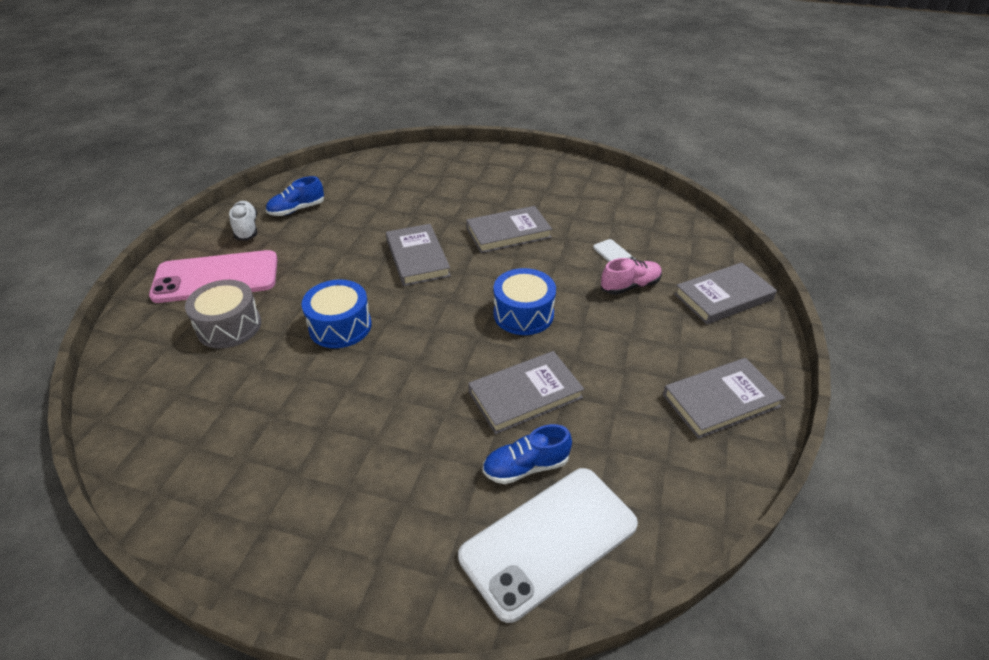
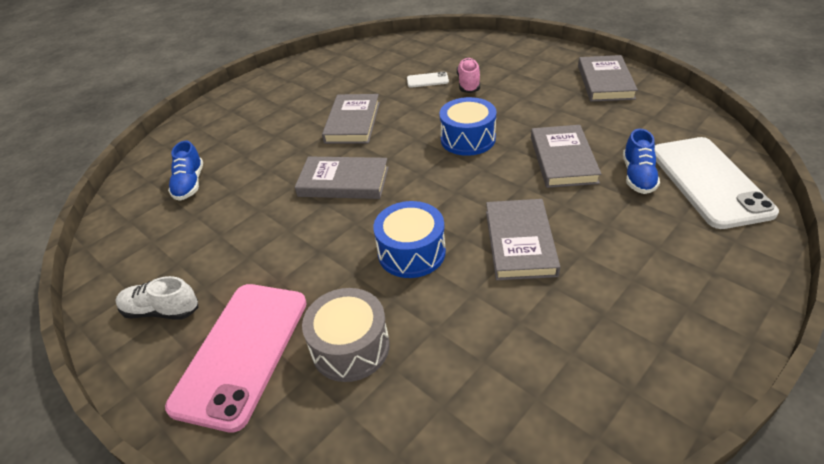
camera: 60 degrees left, 0 degrees up
blue shoe [266,176,324,216] -> blue shoe moved to [168,141,203,201]
grey book [674,262,777,324] -> grey book moved to [486,199,560,280]

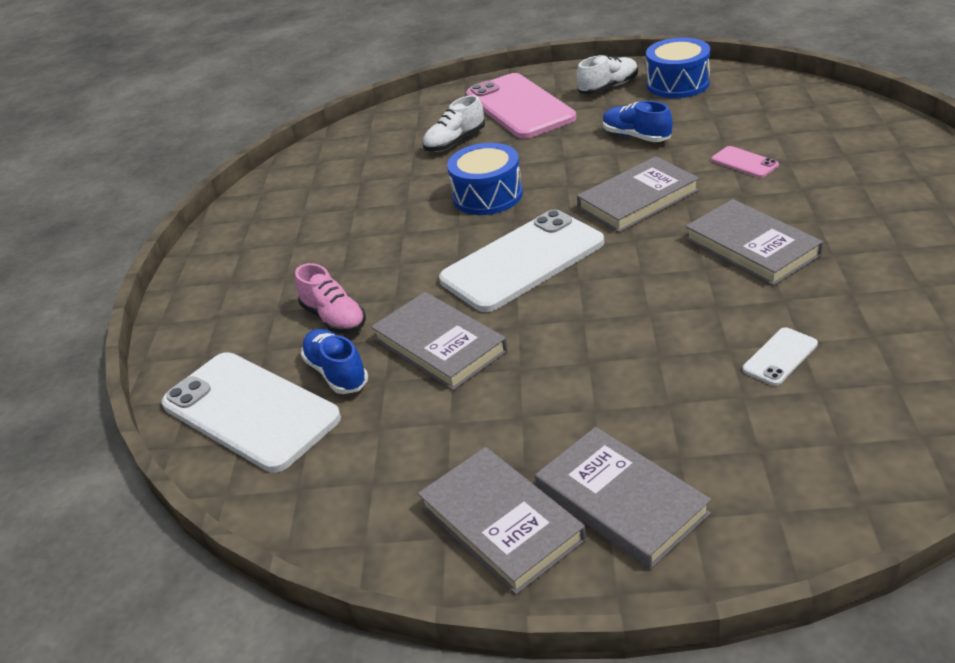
camera: 140 degrees right, 5 degrees down
blue shoe [168,141,203,201] -> blue shoe moved to [603,101,673,142]
grey drum [302,288,390,382] -> white shoe [423,95,485,152]
blue drum [439,97,496,156] -> blue drum moved to [646,37,710,98]
pink shoe [457,58,480,93] -> pink shoe moved to [295,263,366,334]
grey book [486,199,560,280] -> grey book moved to [535,427,711,570]
none -> white phone [439,210,604,312]
none -> pink phone [711,146,779,178]

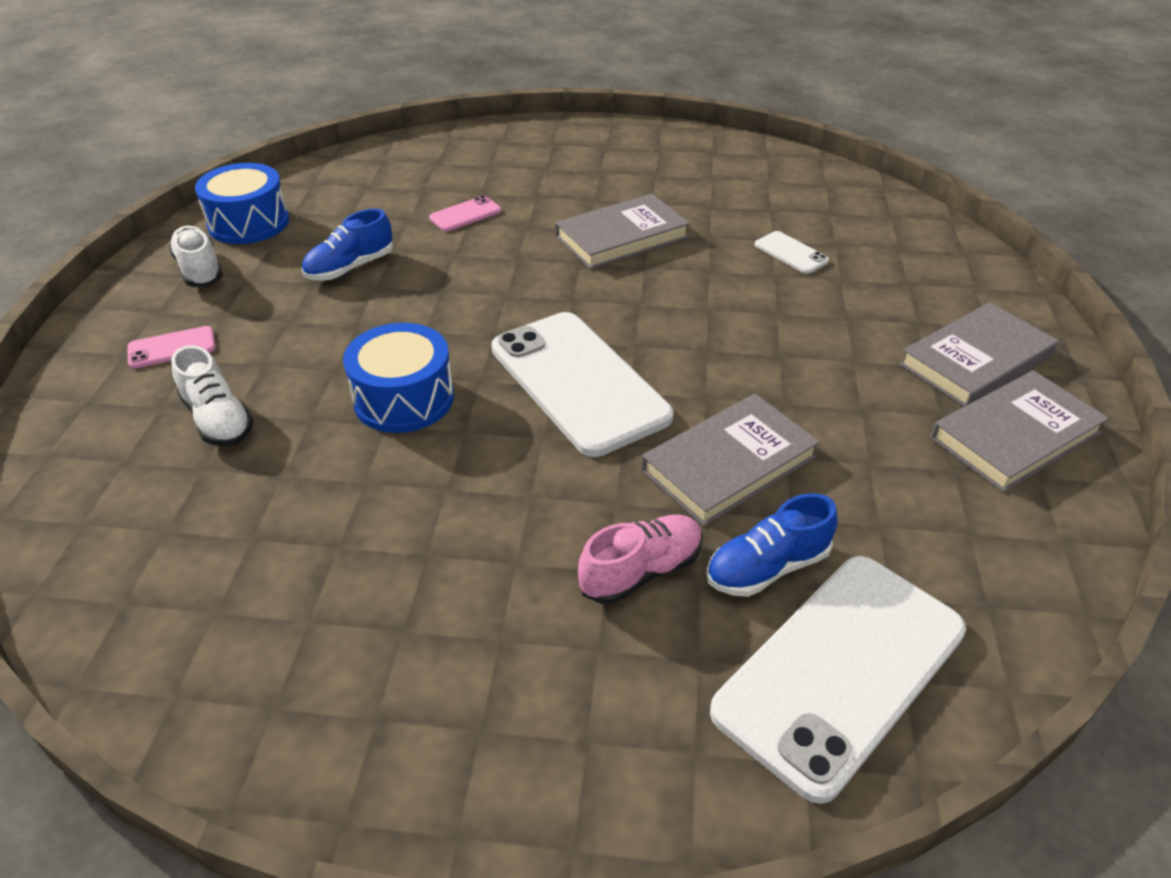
camera: 90 degrees left, 5 degrees up
pink phone [466,73,576,139] -> pink phone [127,326,216,368], size x0.42
grey book [577,156,699,233] -> none

